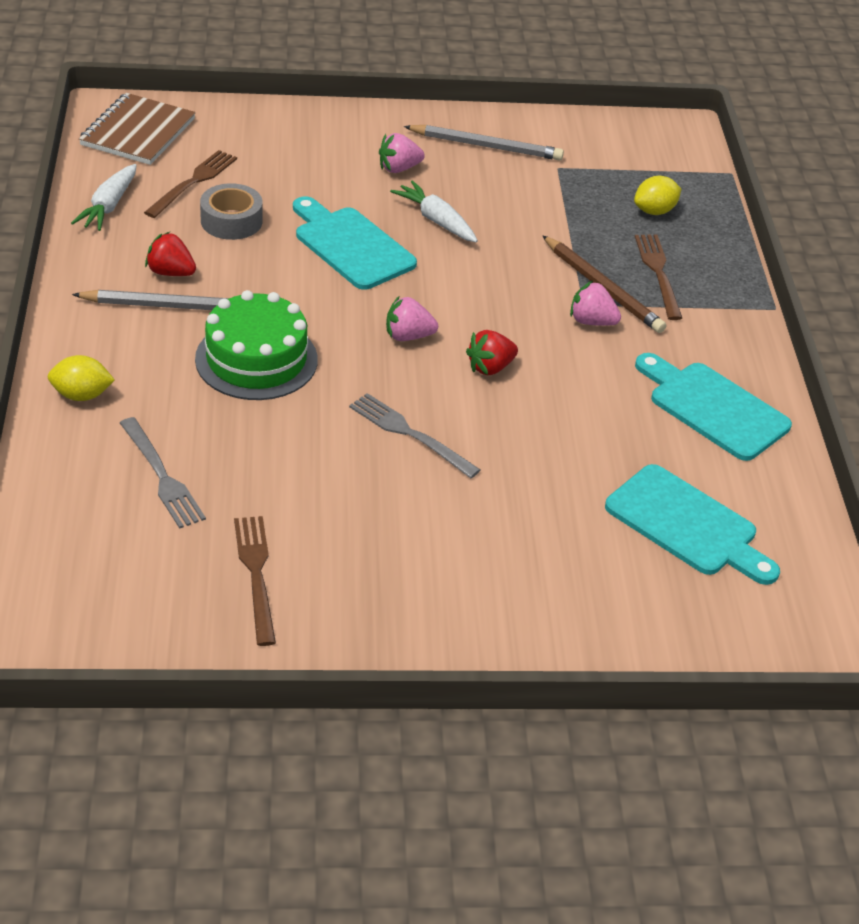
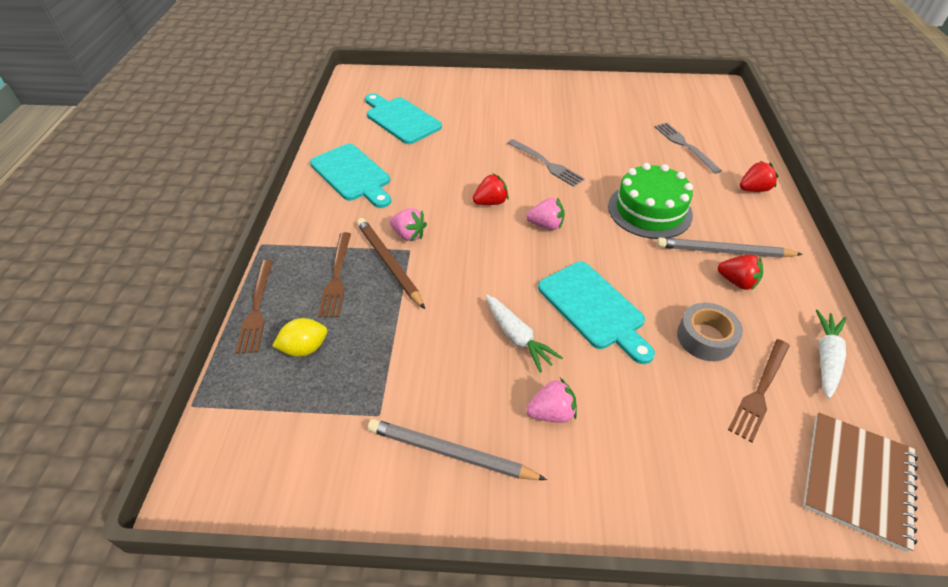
camera: 170 degrees left, 5 degrees up
yellow lemon [48,355,115,401] -> red strawberry [740,161,779,192]
brown fork [234,516,276,646] -> brown fork moved to [235,260,273,354]

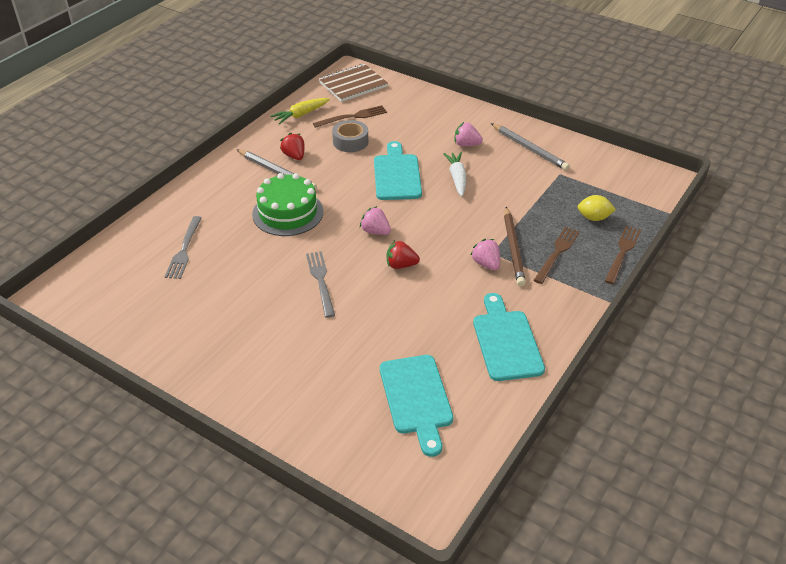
camera: 150 degrees left, 5 degrees down
red strawberry [740,161,779,192] -> none
white carrot [816,310,846,399] -> yellow carrot [270,98,330,124]

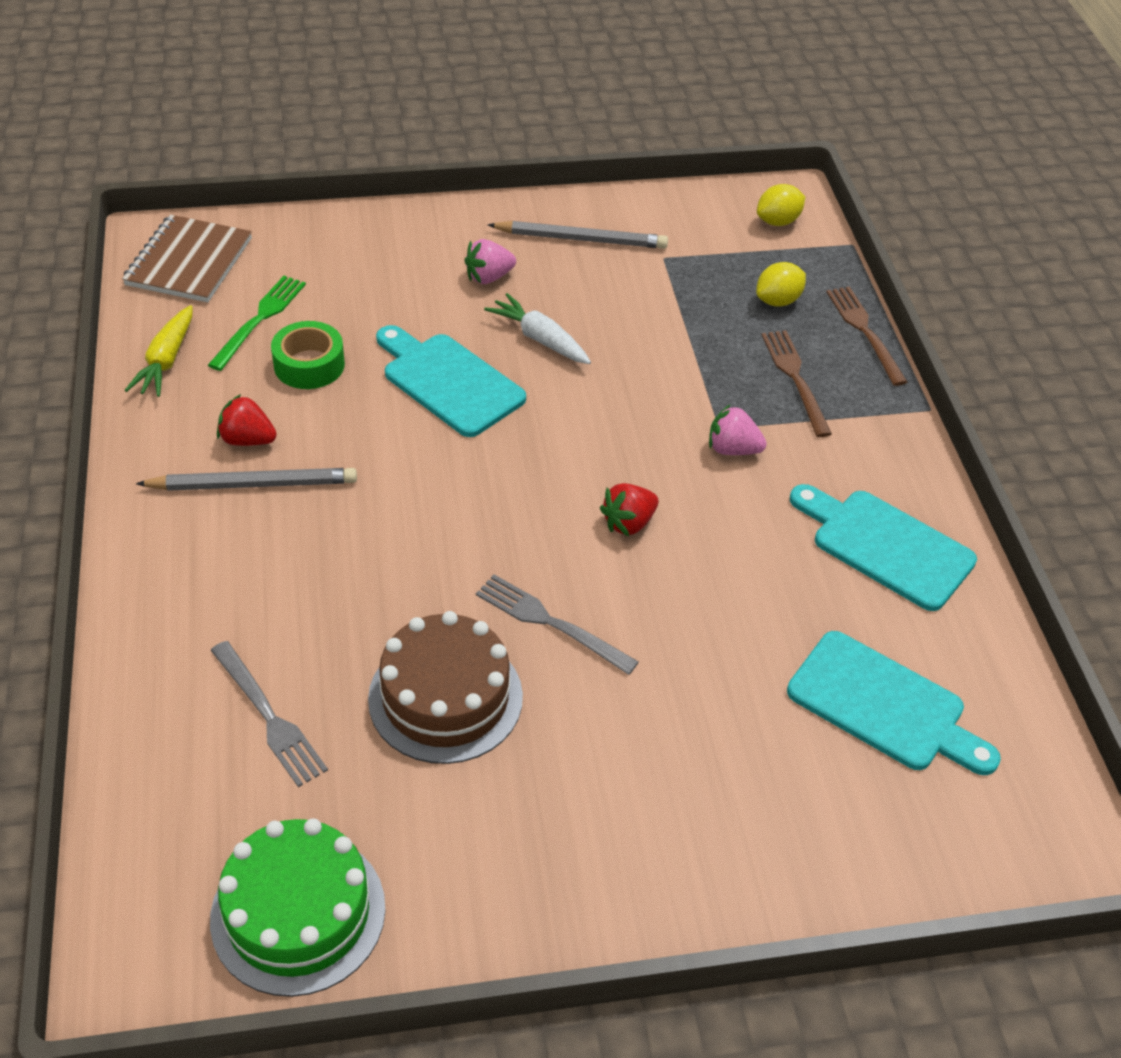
camera: 45 degrees left, 5 degrees up
green cake [252,173,324,236] -> green cake moved to [210,818,386,997]
brown fork [313,105,387,128] -> green fork [208,276,306,371]
grey tape [332,120,368,152] -> green tape [271,321,345,389]
pink strawberry [360,206,391,235] -> none
brown pencil [504,207,526,286] -> none
none -> brown cake [368,611,523,764]
none -> yellow lemon [757,184,805,226]

